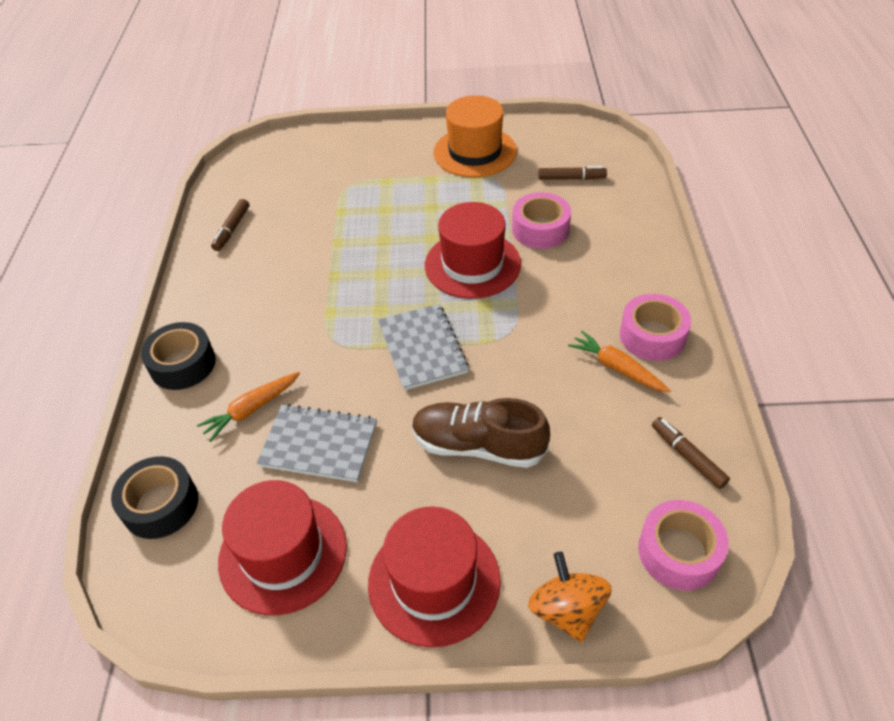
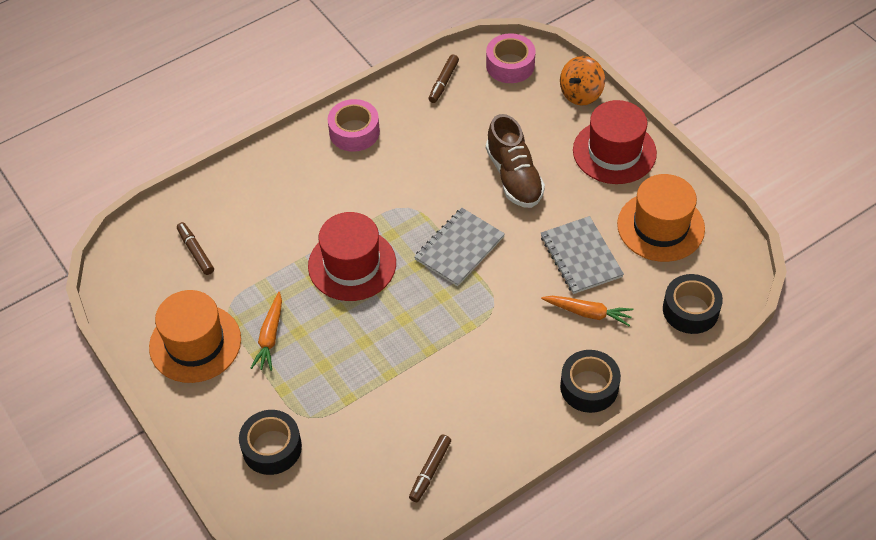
camera: 125 degrees left, 5 degrees up
brown marker [211,199,249,251] -> brown marker turned 135 degrees clockwise [409,434,451,502]
red hat [218,480,347,615] -> orange hat [617,174,705,262]
pink tape [512,192,571,249] -> none
orange carrot [568,331,671,392] -> orange carrot moved to [251,292,282,371]
none -> black tape [239,410,302,475]

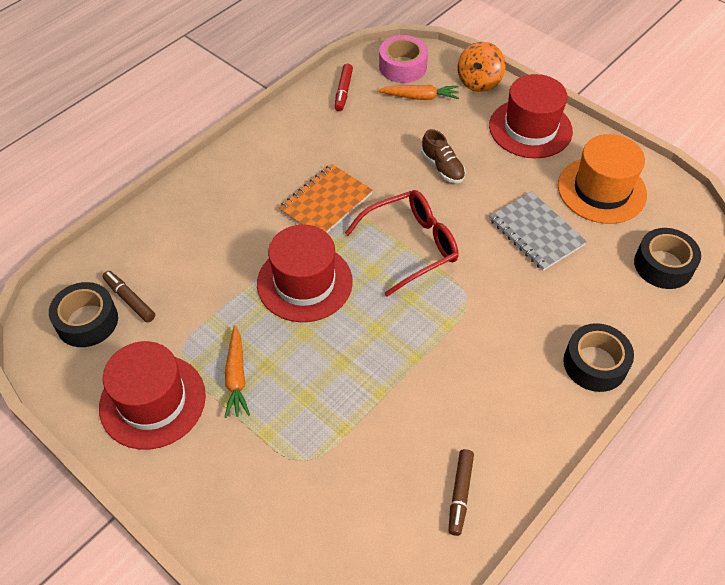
camera: 15 degrees left, 0 degrees up
orange hat [149,290,241,383] -> red hat [99,341,206,450]
black tape [239,410,302,475] -> black tape moved to [49,282,118,347]
pink tape [328,99,380,152] -> none
grey notebook [414,208,505,287] -> red glasses [345,190,458,297]
brown marker [429,55,459,103] -> red marker [335,64,353,111]
brown shoe [486,114,545,208] -> brown shoe [421,129,466,183], size x0.61
orange carrot [541,296,633,326] -> orange carrot moved to [377,85,459,100]
none -> orange notebook [279,164,373,233]

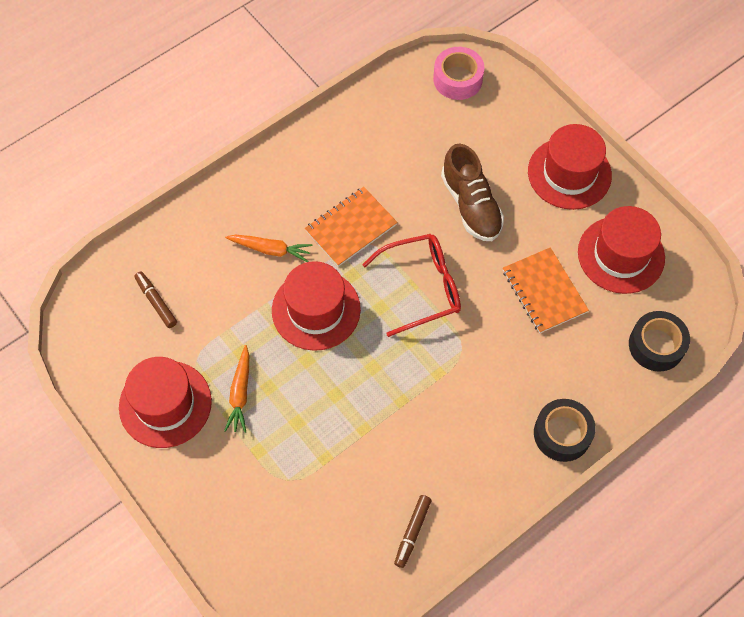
camera: 10 degrees right, 10 degrees up
black tape [49,282,118,347] -> none
red marker [335,64,353,111] -> none
orange carrot [377,85,459,100] -> orange carrot moved to [225,235,312,262]
brown shoe [421,129,466,183] -> brown shoe [441,144,504,241], size x1.64
orange spinning top [457,42,505,92] -> none
grey notebook [490,191,587,271] -> orange notebook [503,247,589,333]
orange hat [558,134,647,224] -> red hat [578,206,665,294]

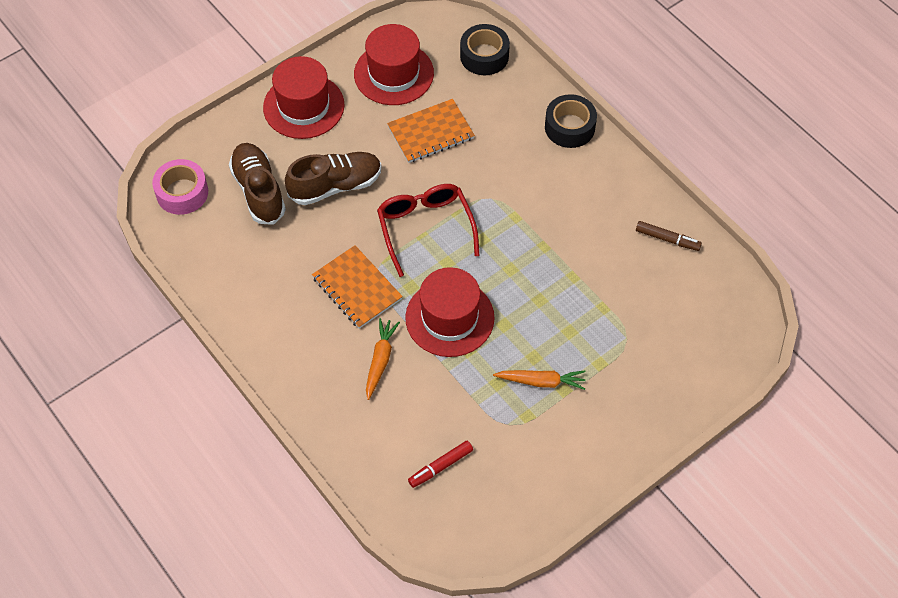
camera: 90 degrees left, 5 degrees down
red hat [119,357,212,448] -> none
brown marker [134,271,177,328] -> red marker [408,441,473,488]
none -> brown shoe [229,143,286,225]

